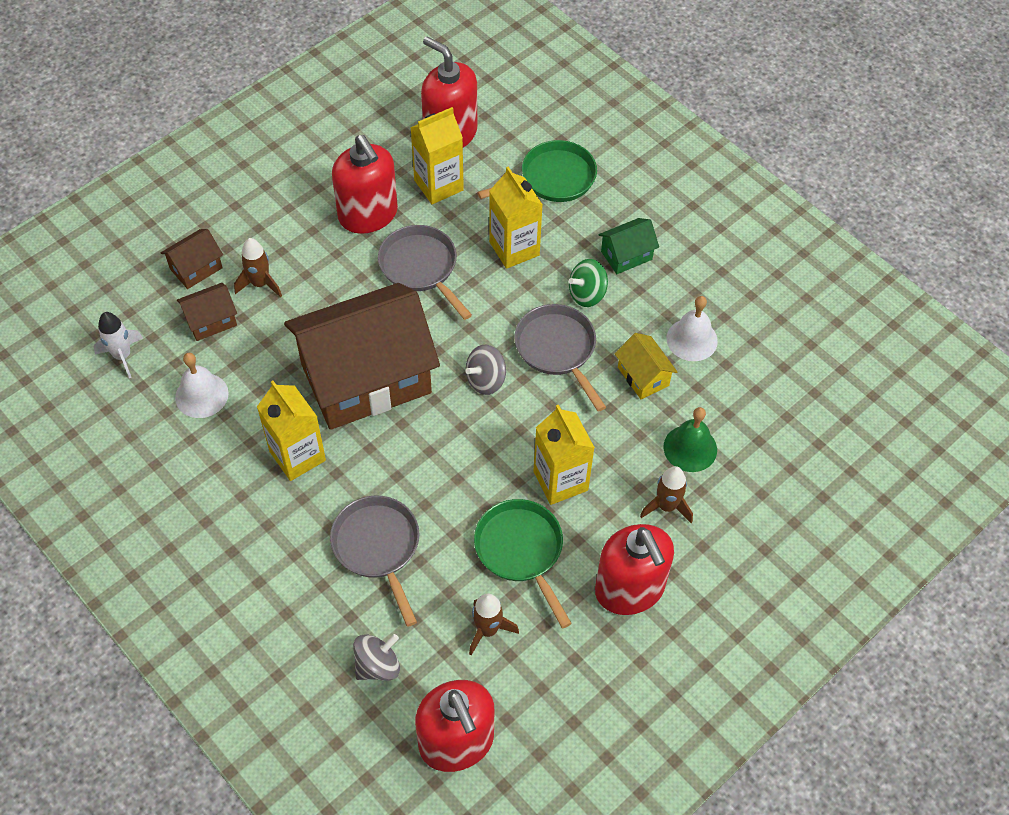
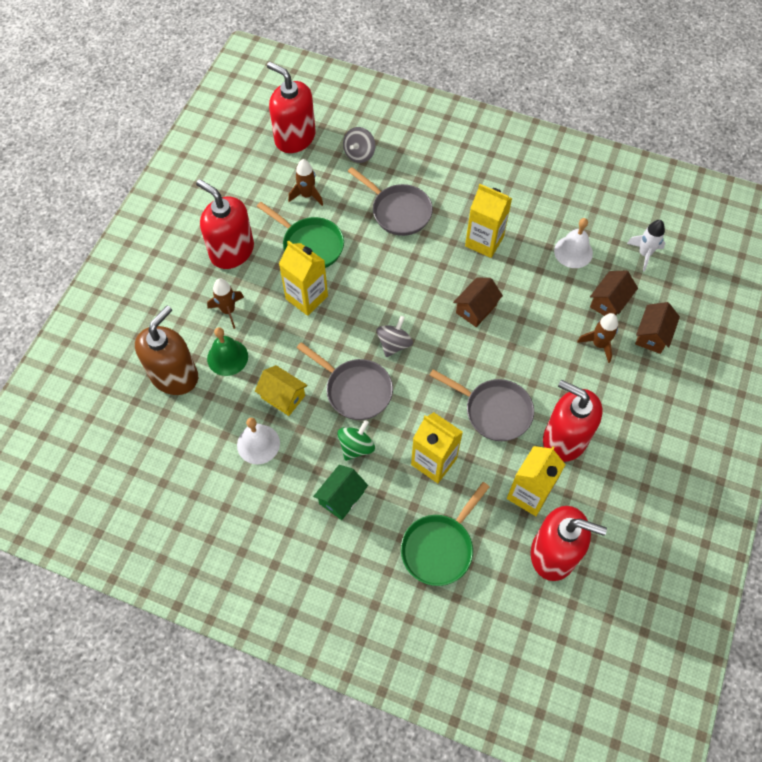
camera: 155 degrees right, 5 degrees up
brown house [284,283,440,430] -> brown house [453,278,503,327], size x0.41
none -> brown soap dispenser [135,306,198,395]

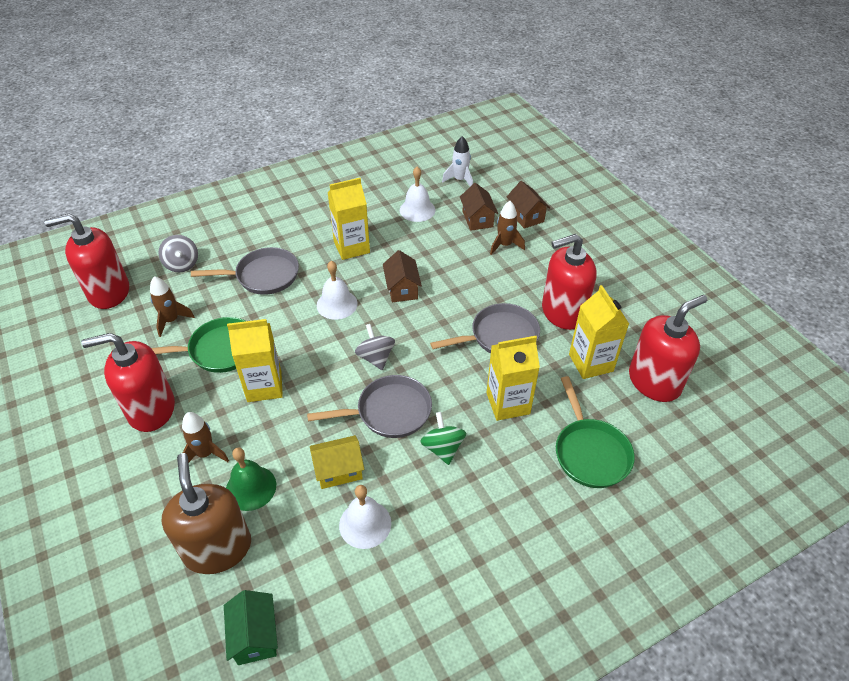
camera: 50 degrees left, 15 degrees down
green house [313,465,368,520] -> green house moved to [224,590,278,665]
none -> white bell [317,261,358,320]

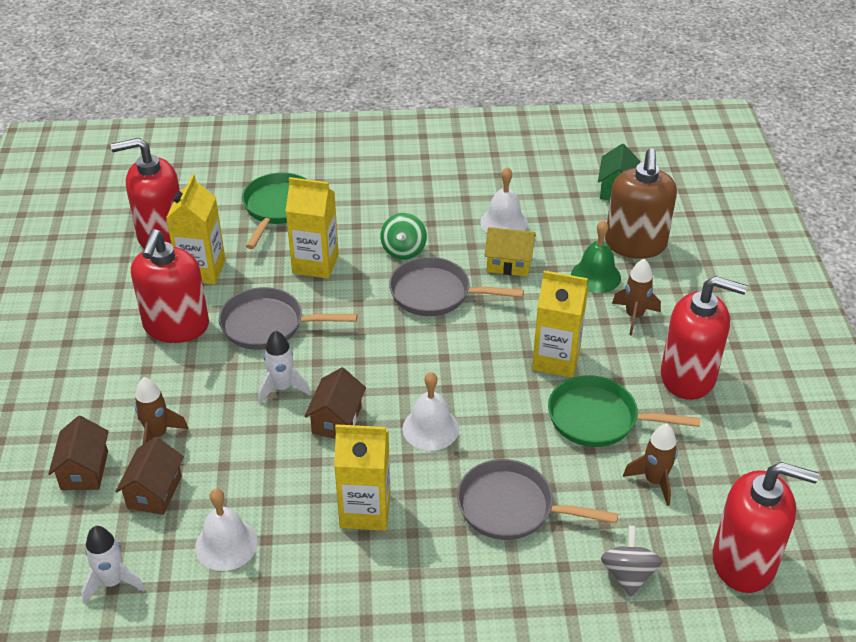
camera: 155 degrees left, 5 degrees down
grey spinning top [355,324,395,370] -> none
red soap dispenser [542,234,597,330] -> red soap dispenser turned 90 degrees clockwise [131,229,209,343]
none -> white rocket [258,330,311,404]

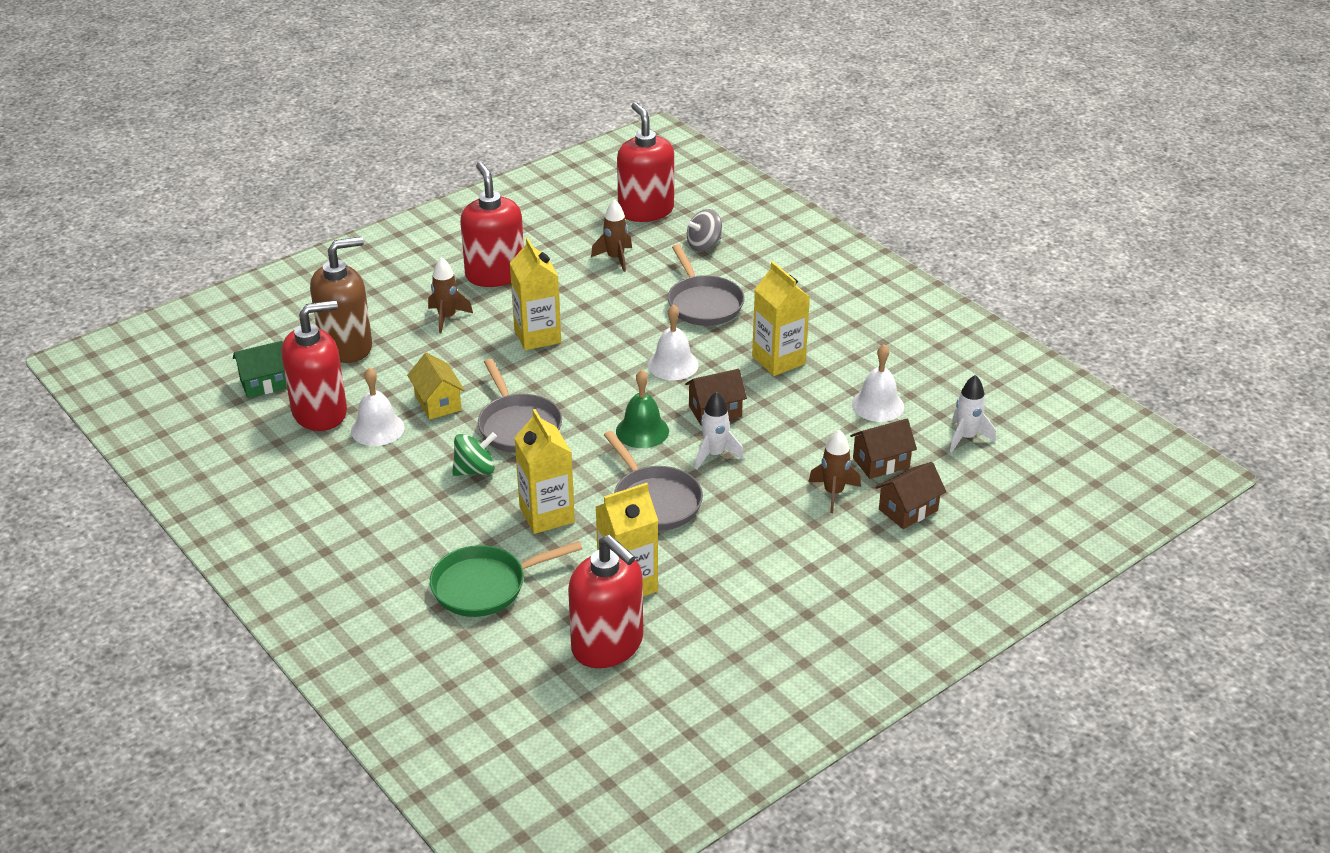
camera: 125 degrees left, 5 degrees down
red soap dispenser [131,229,209,343] -> red soap dispenser moved to [281,300,347,431]
green pan [548,375,700,447] -> none
green bell [571,220,621,293] -> green bell moved to [616,370,669,448]

